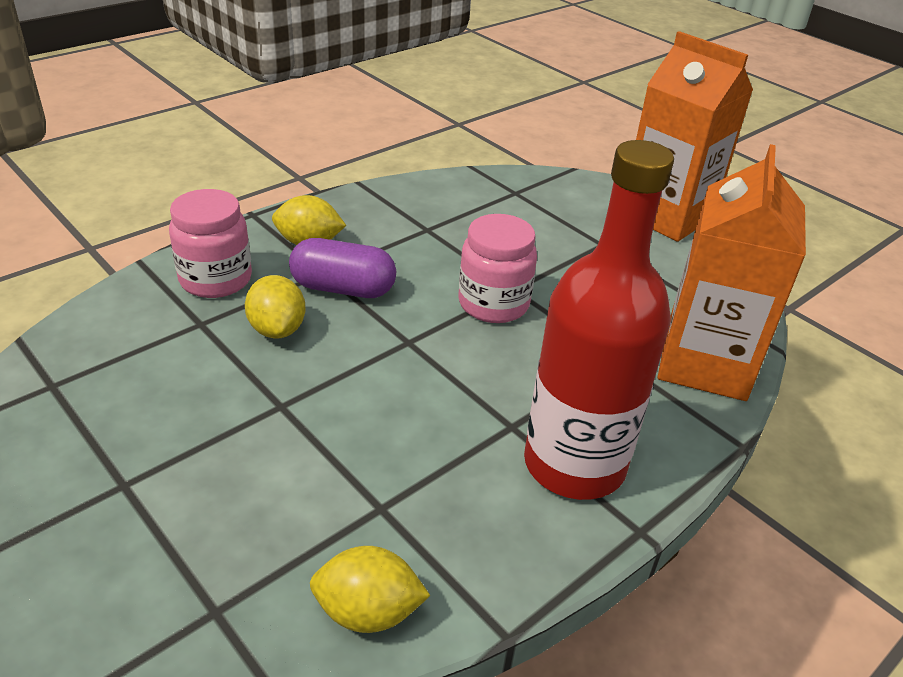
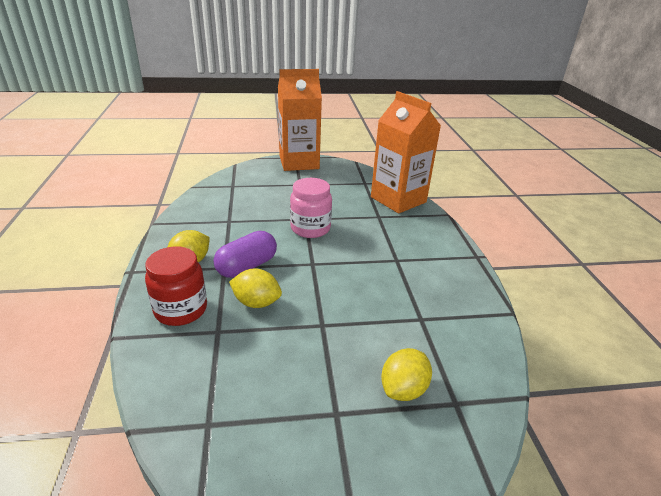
camera: 55 degrees left, 5 degrees down
pink jar [169,189,252,298] -> red jar [145,247,207,326]
yellow lemon [310,546,430,633] -> yellow lemon moved to [381,348,432,401]
red bottle [524,140,674,500] -> none

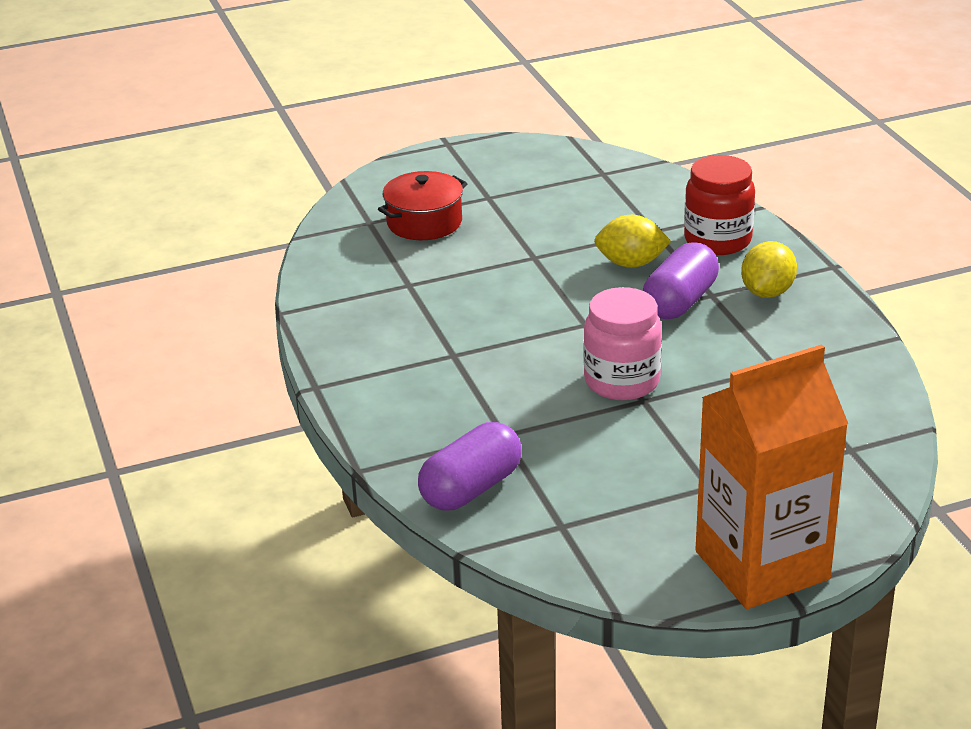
camera: 170 degrees right, 0 degrees up
orange carton [371,91,441,214] -> purple capsule [418,422,522,510]
yellow lemon [381,348,432,401] -> red pot [378,171,468,240]

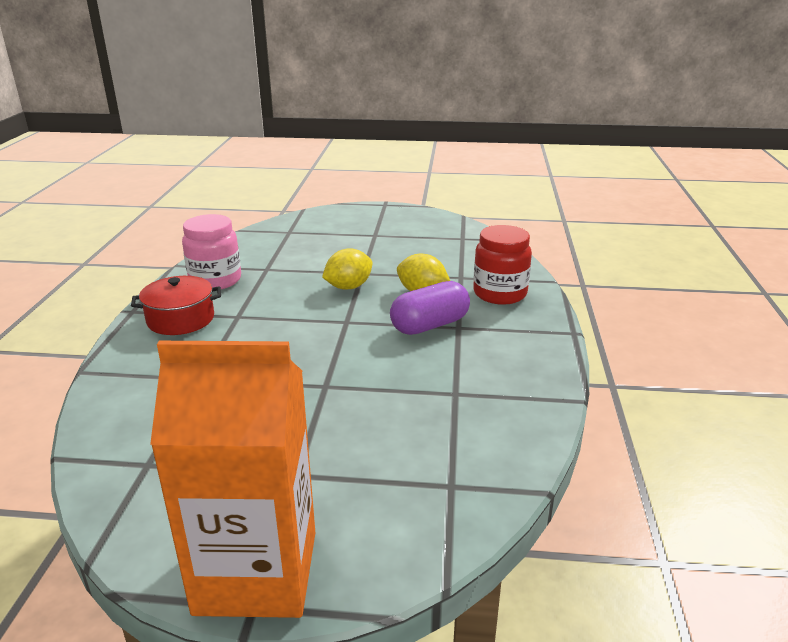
camera: 25 degrees right, 5 degrees down
red pot [378,171,468,240] -> red pot moved to [131,276,221,335]
purple capsule [418,422,522,510] -> none
pink jar [584,287,662,400] -> pink jar moved to [182,214,241,289]
yellow lemon [741,241,797,298] -> yellow lemon moved to [322,248,373,290]

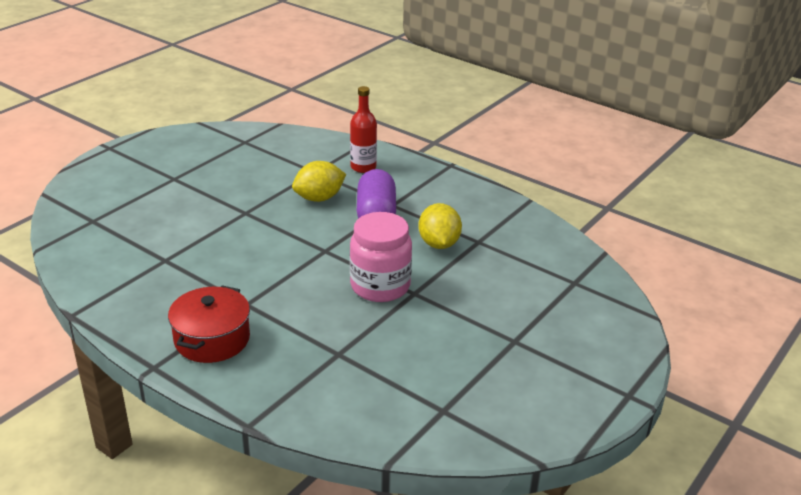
camera: 60 degrees left, 5 degrees up
orange carton [150,341,315,618] -> none
pink jar [182,214,241,289] -> pink jar moved to [350,212,412,302]
yellow lemon [322,248,373,290] -> yellow lemon moved to [418,203,462,249]
red jar [473,225,532,305] -> red bottle [350,86,377,173]

